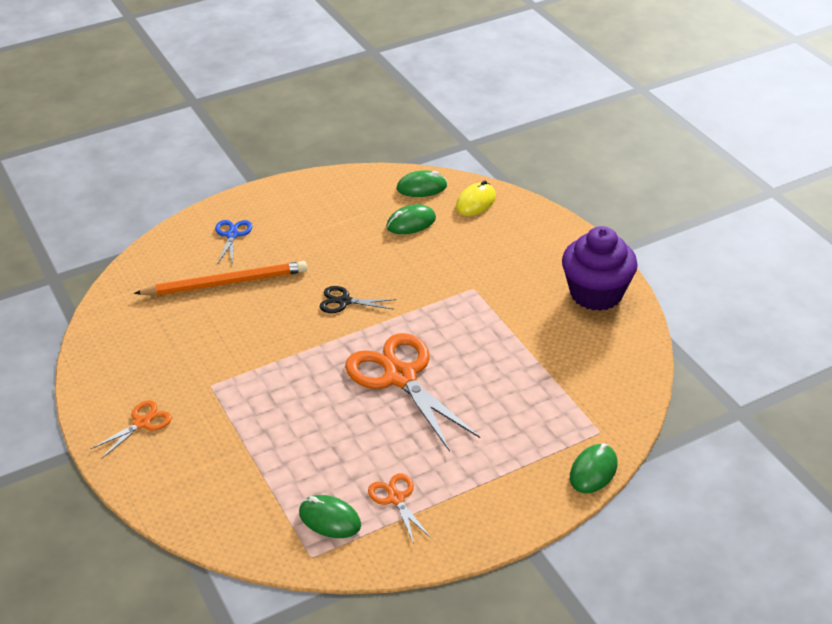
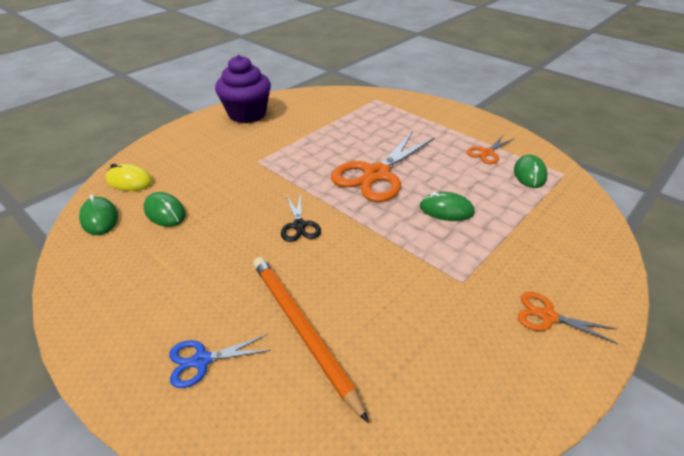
camera: 110 degrees left, 0 degrees up
green mouse [570,443,618,493] -> green mouse moved to [420,192,475,221]

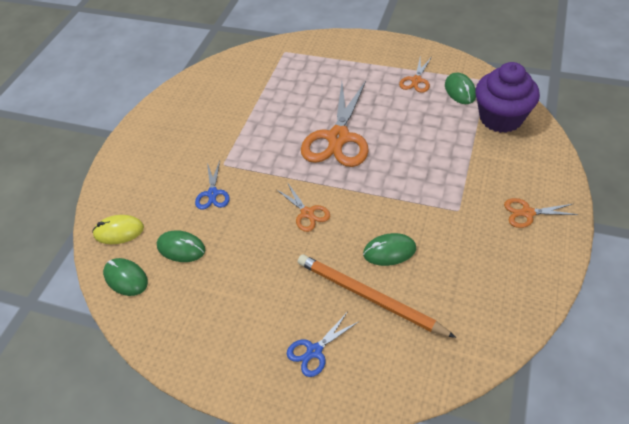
camera: 20 degrees left, 10 degrees up
purple cupcake [215,55,271,123] -> purple cupcake moved to [475,62,540,133]
black scissors [281,193,321,242] -> orange scissors [276,182,330,232]
green mouse [420,192,475,221] -> green mouse moved to [363,233,416,266]
none -> blue scissors [195,161,230,210]

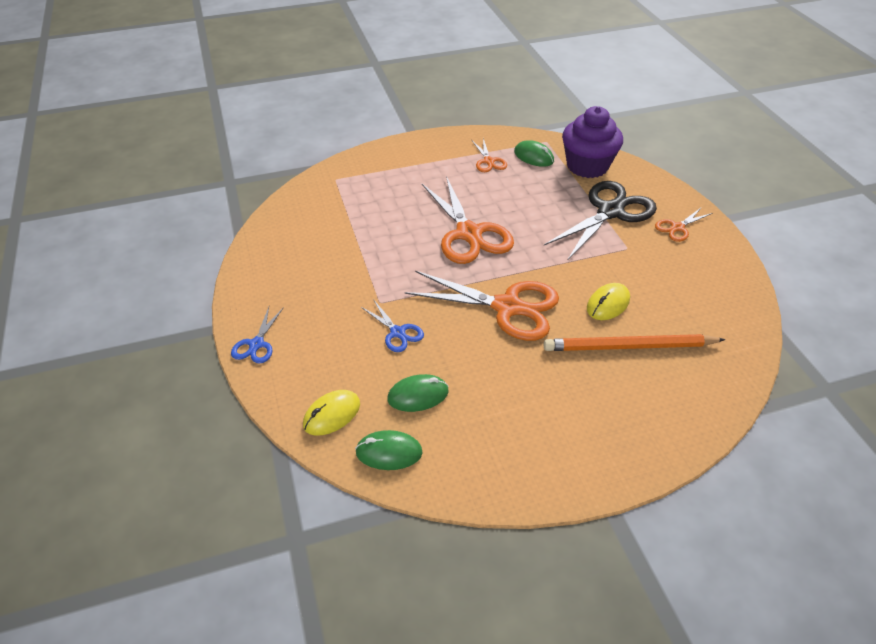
camera: 40 degrees left, 5 degrees down
orange scissors [276,182,330,232] -> orange scissors [405,271,559,341], size x2.06
blue scissors [287,313,358,377] -> blue scissors moved to [231,307,284,364]
green mouse [363,233,416,266] -> yellow mouse [587,283,630,320]
none -> black scissors [544,181,657,261]

